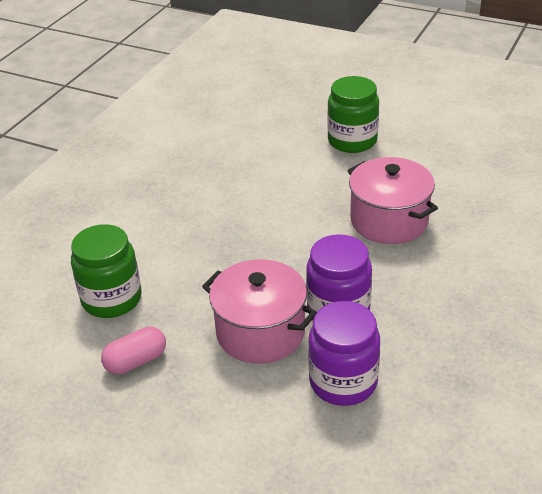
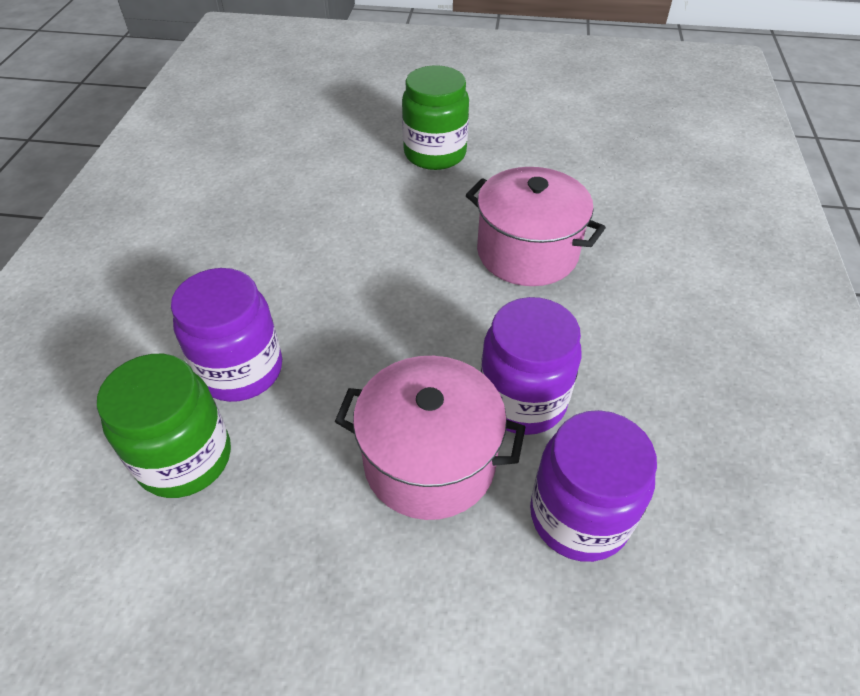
camera: 20 degrees left, 10 degrees up
pink capsule [101,326,166,374] -> none
none -> purple jar [171,268,282,402]

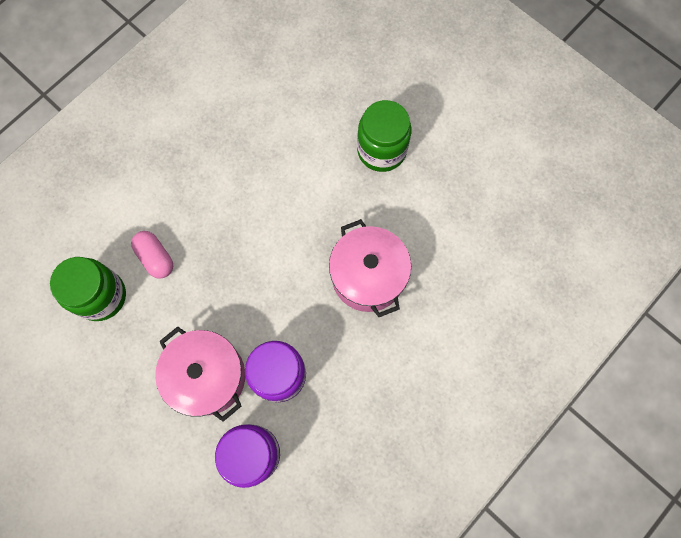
camera: 35 degrees right, 25 degrees up
purple jar [171,268,282,402] -> pink capsule [131,231,173,279]

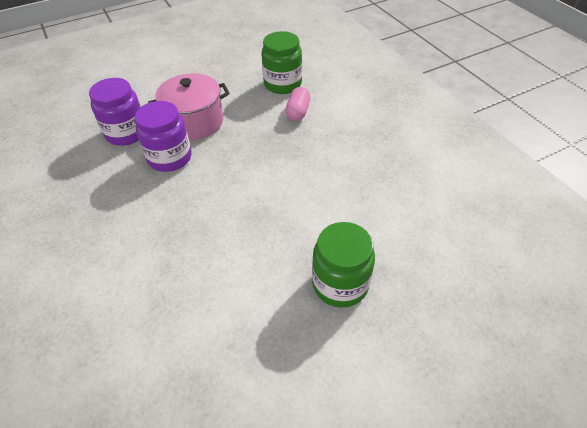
camera: 110 degrees right, 25 degrees down
pink capsule [131,231,173,279] -> pink capsule turned 60 degrees counterclockwise [285,87,310,121]
pink pot [329,219,411,317] -> none

